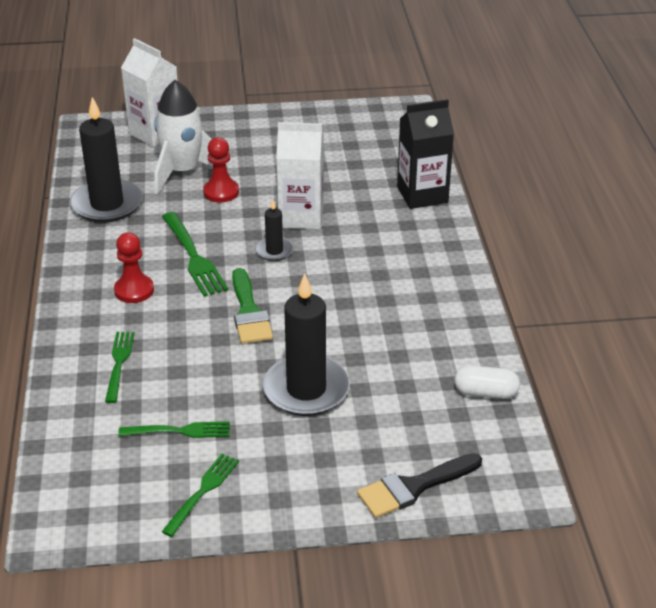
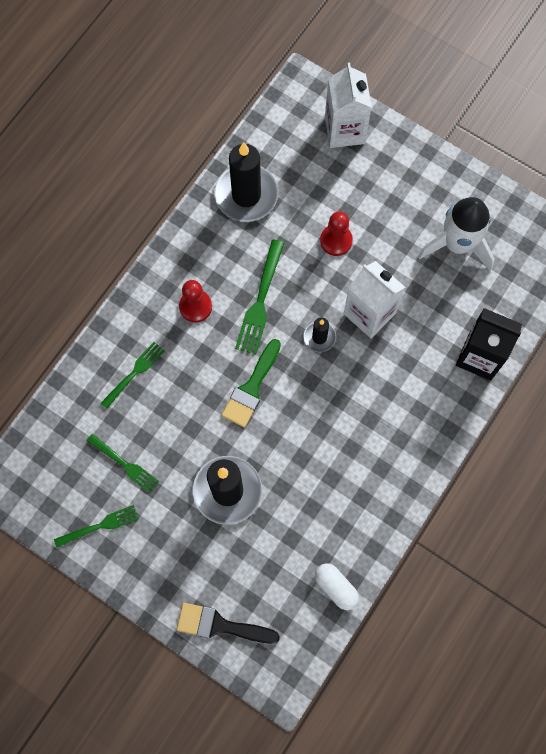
camera: 40 degrees right, 35 degrees up
white rocket [154,80,229,195] -> white rocket moved to [418,197,495,271]

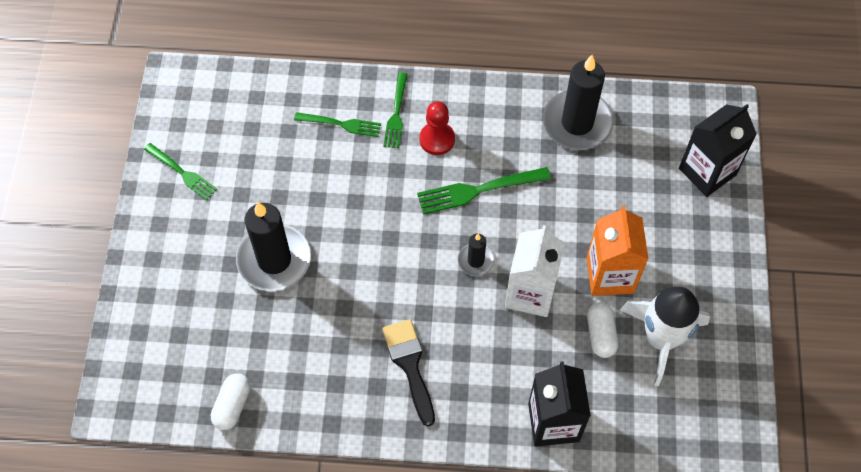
camera: 60 degrees right, 10 degrees down
green fork [87,434,159,493] -> green fork moved to [383,73,407,148]
black brush [177,603,280,644] -> black brush moved to [382,319,435,426]
green brush [221,339,281,428] -> none
red pawn [320,211,353,256] -> none
white carton [325,63,372,148] -> black carton [679,104,757,197]
none -> orange carton [587,206,648,296]
none -> white capsule [587,302,618,358]

